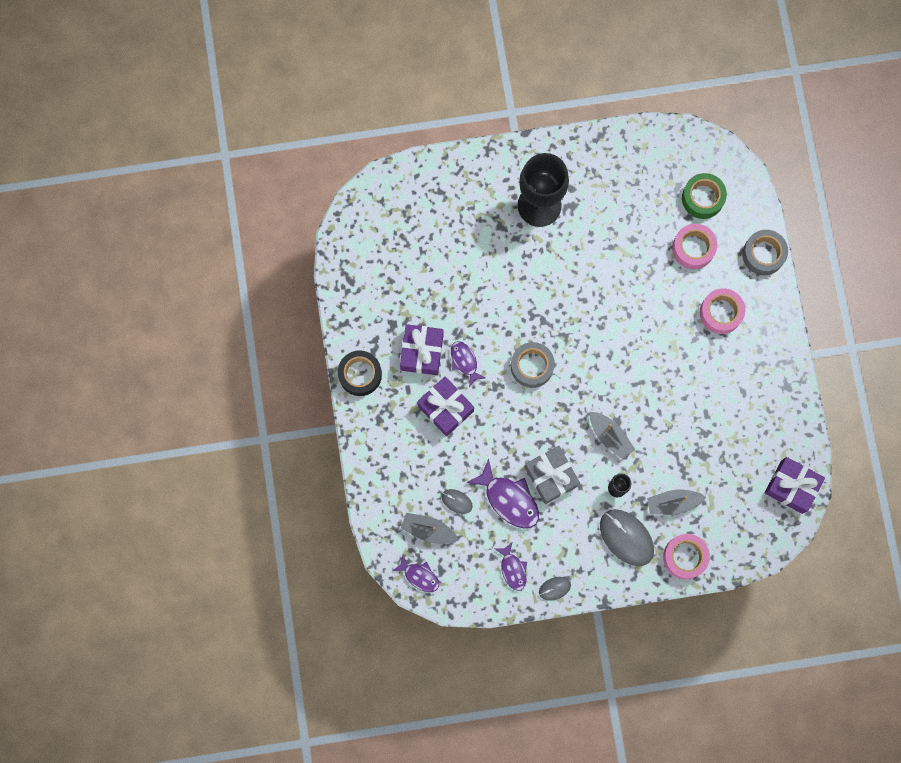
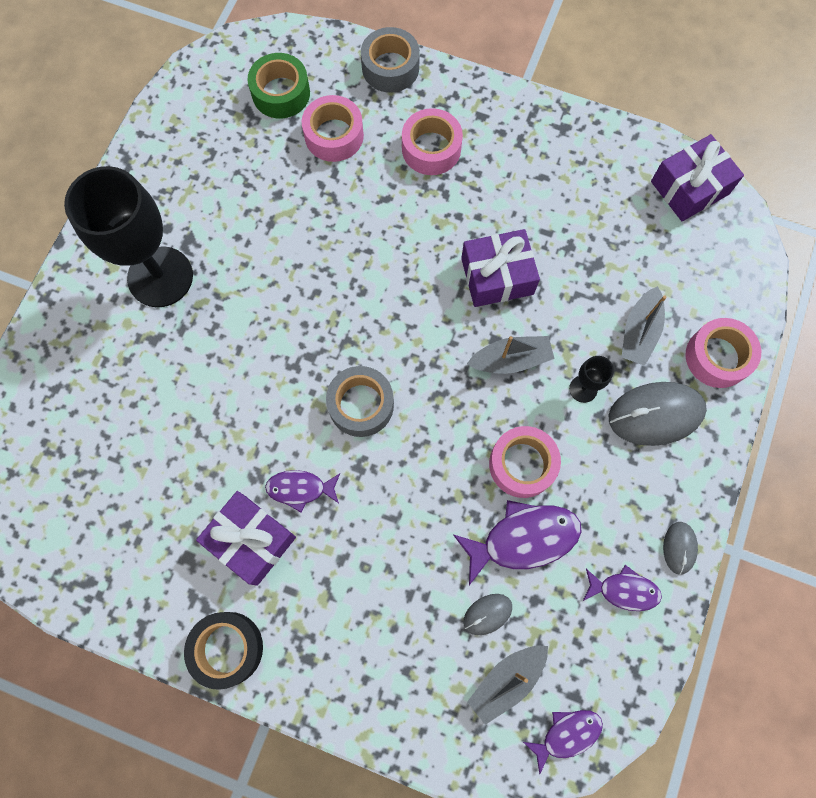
camera: 60 degrees left, 5 degrees down
purple gift [417,376,474,436] -> purple gift moved to [461,229,540,307]
grey gift [525,446,580,504] -> pink tape [489,426,561,498]

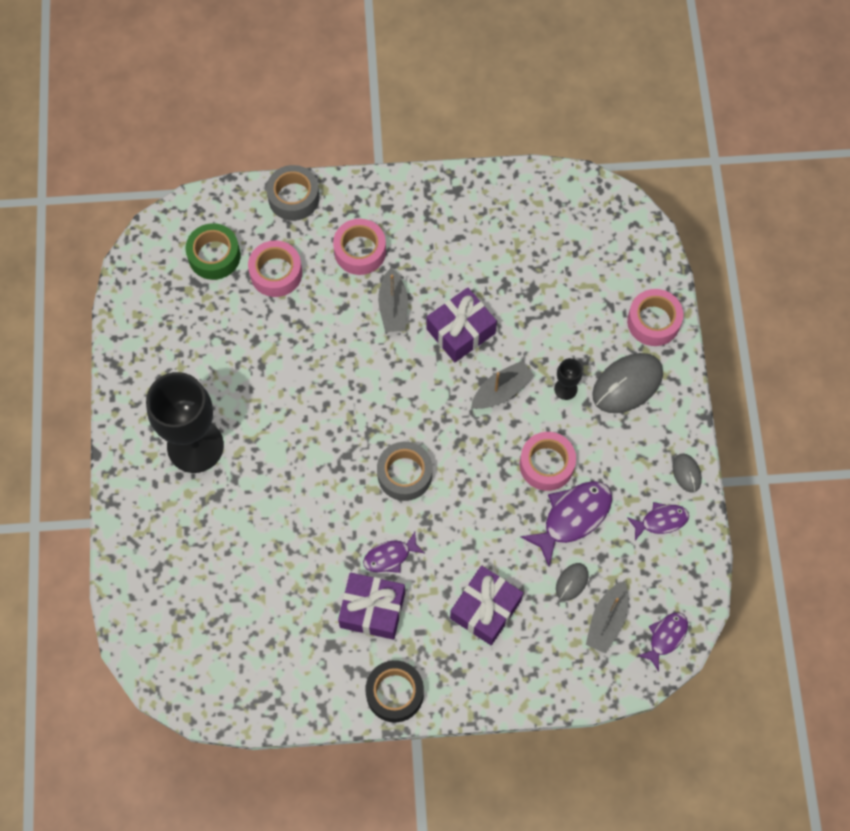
camera: 25 degrees left, 5 degrees down
grey boat [621,286,667,366] -> grey boat moved to [378,268,408,332]
purple gift [651,134,744,221] -> purple gift moved to [450,566,523,645]

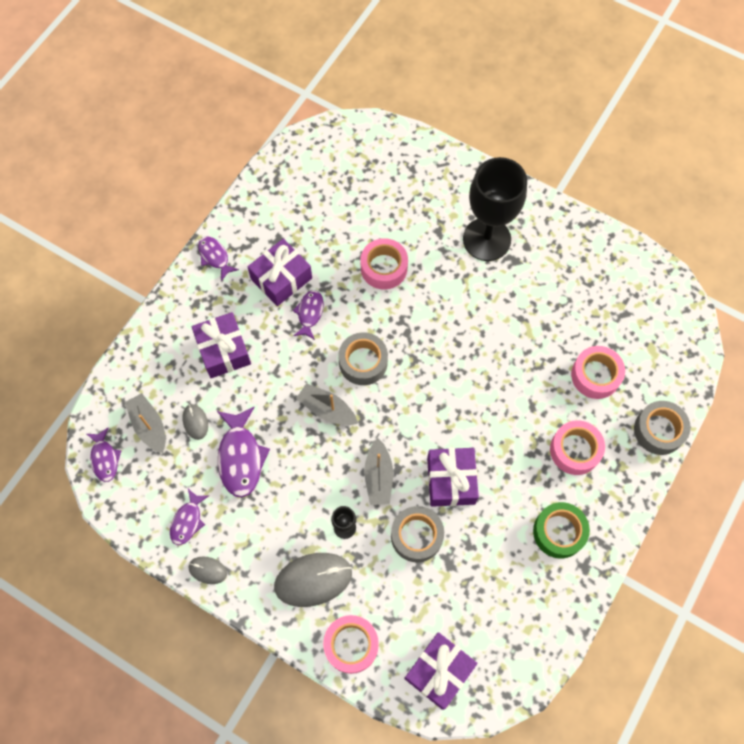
camera: 125 degrees right, 0 degrees up
green tape [186,223,240,280] -> green tape moved to [533,502,590,558]
black tape [365,660,424,722] -> purple fish [198,236,239,281]
grey boat [378,268,408,332] -> grey boat moved to [296,383,358,425]
pink tape [520,432,576,491] -> pink tape moved to [361,238,408,289]
grey mouse [592,353,663,413] -> grey mouse turned 75 degrees clockwise [274,553,352,607]
none -> grey tape [391,506,444,563]
none -> purple gift [404,632,478,710]

